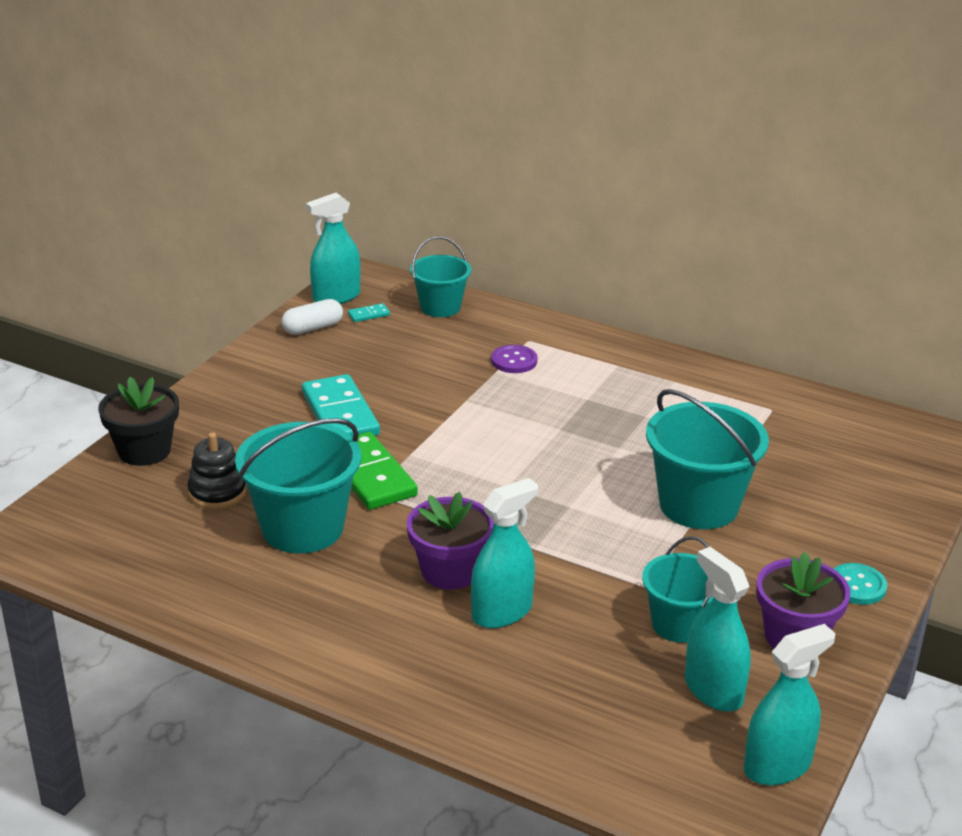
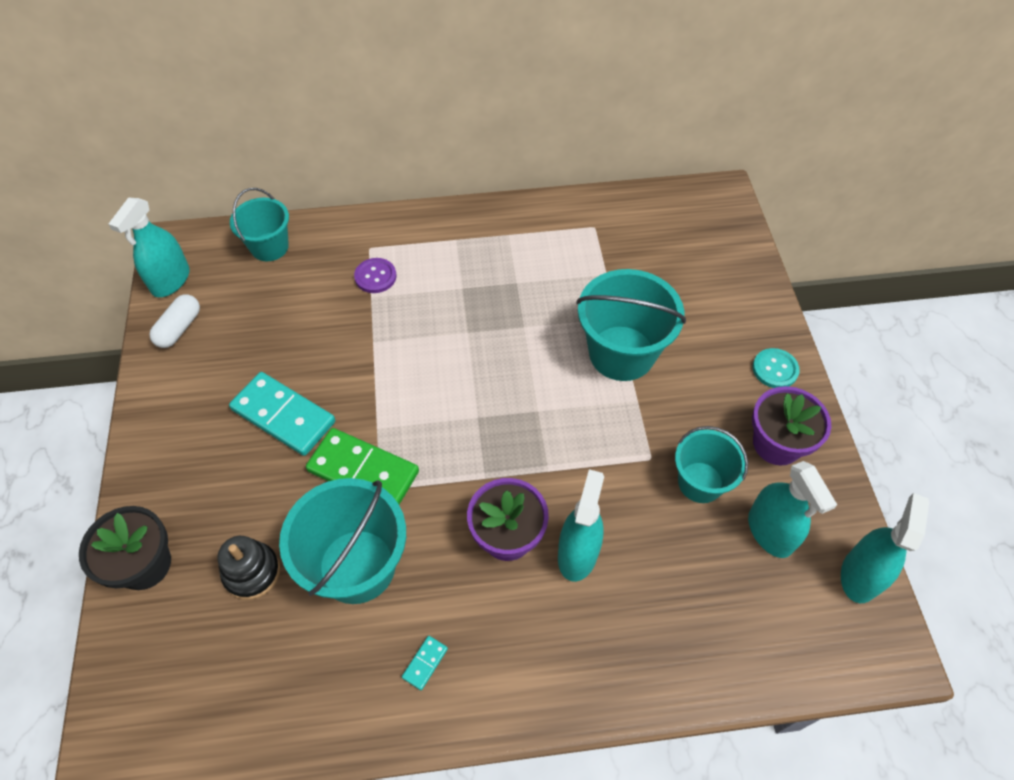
camera: 35 degrees left, 25 degrees up
turquoise domino [348,303,390,322] -> turquoise domino moved to [402,636,448,690]
turquoise spray bottle [685,547,751,711] -> turquoise spray bottle turned 135 degrees counterclockwise [748,461,837,558]

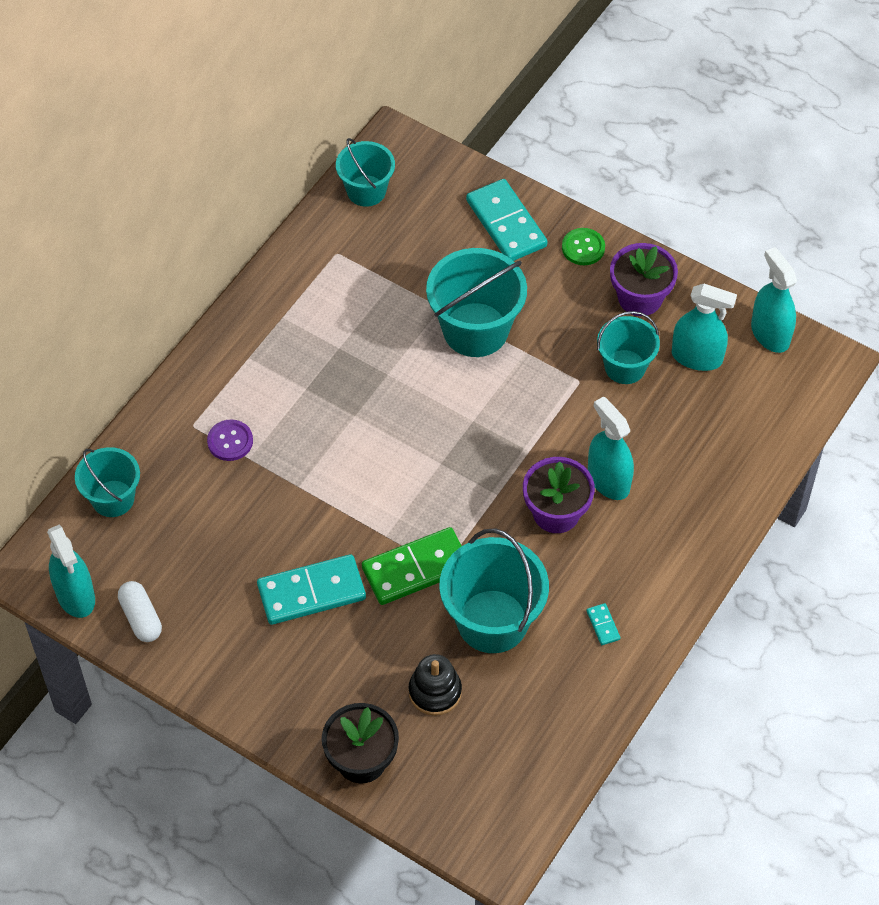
camera: 50 degrees left, 0 degrees up
turquoise button [753,348,800,388] -> green button [562,228,605,265]
none -> turquoise bucket [336,138,395,207]
none -> turquoise domino [466,179,547,261]

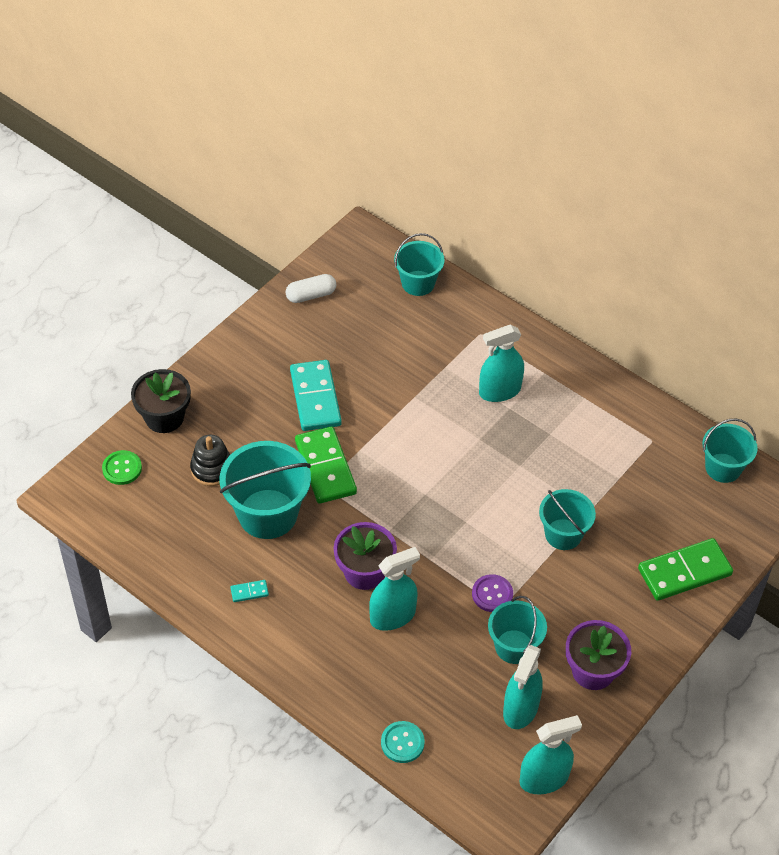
camera: 95 degrees right, 5 degrees down
turquoise spray bottle [47,524,95,618] -> turquoise spray bottle moved to [479,325,524,402]
purple button [207,420,253,461] -> purple button moved to [472,574,513,612]
turquoise bucket [426,248,527,357] -> turquoise bucket [539,489,596,550], size x0.62
turquoise domino [466,179,547,261] -> green domino [638,538,733,601]
green button [562,228,605,265] -> green button moved to [102,450,142,485]
none -> turquoise button [381,721,425,763]

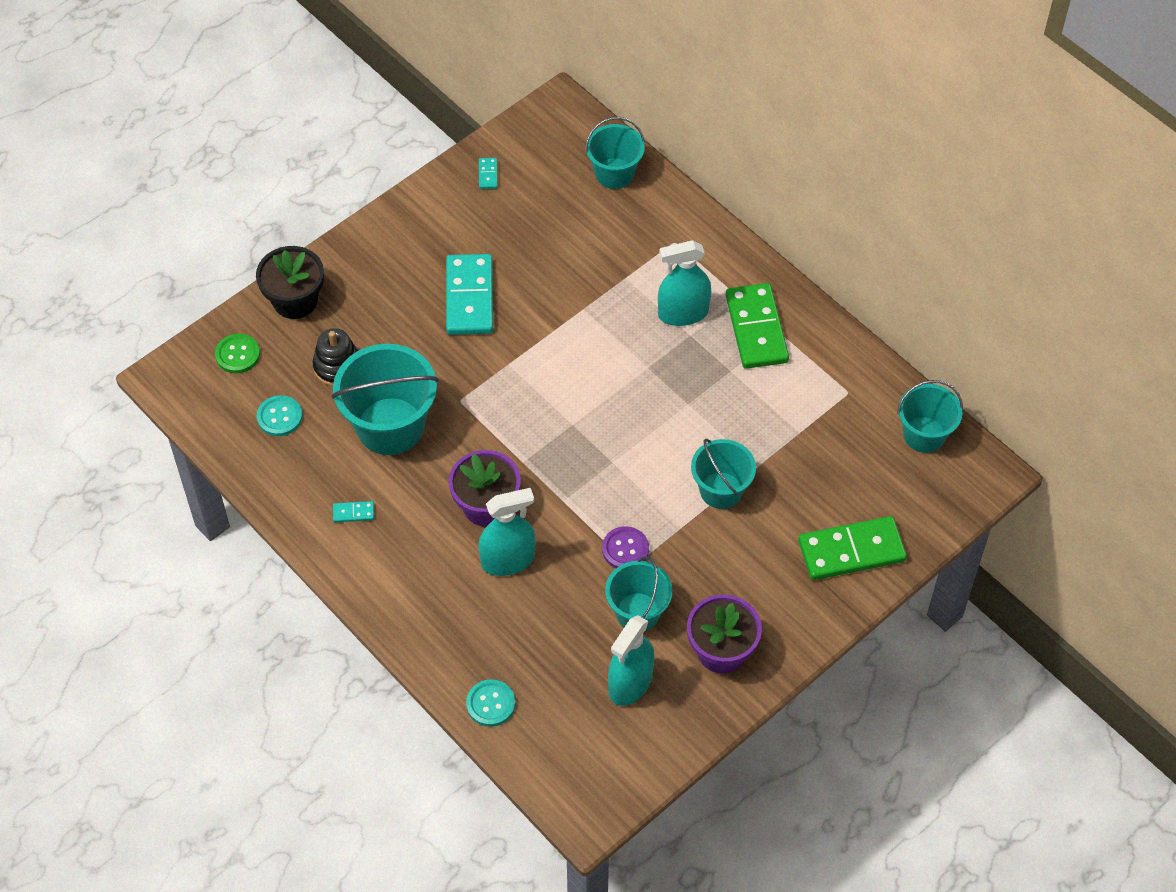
camera: 10 degrees right, 5 degrees up
white capsule [286,274,336,303] -> turquoise domino [479,158,498,189]
green domino [295,427,357,503] -> green domino moved to [726,283,789,369]
turquoise spray bottle [520,715,582,795] -> none
none -> turquoise button [257,395,302,436]

